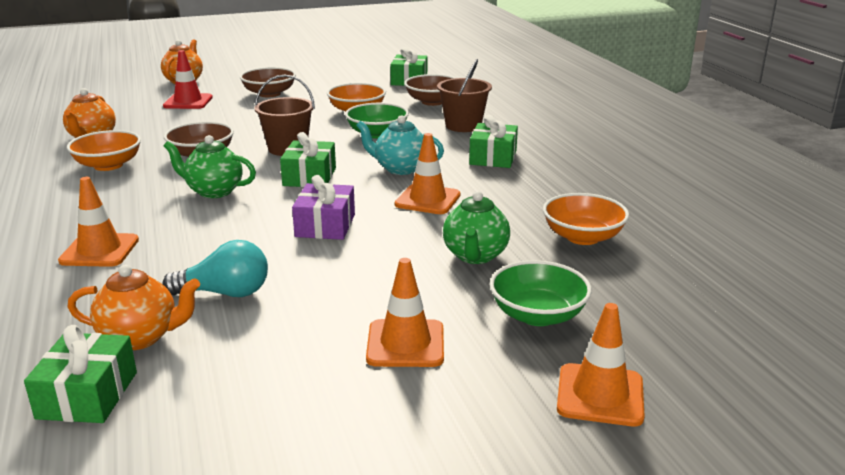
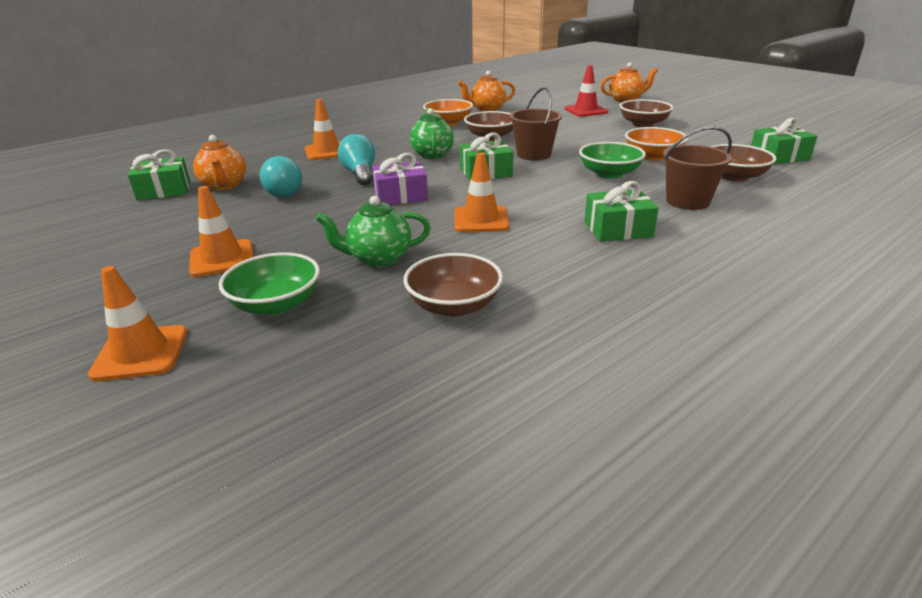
camera: 70 degrees right, 5 degrees up
turquoise teapot [356,115,444,175] -> none
orange bowl [543,193,629,245] -> brown bowl [403,253,503,317]
none -> turquoise light bulb [338,134,375,185]

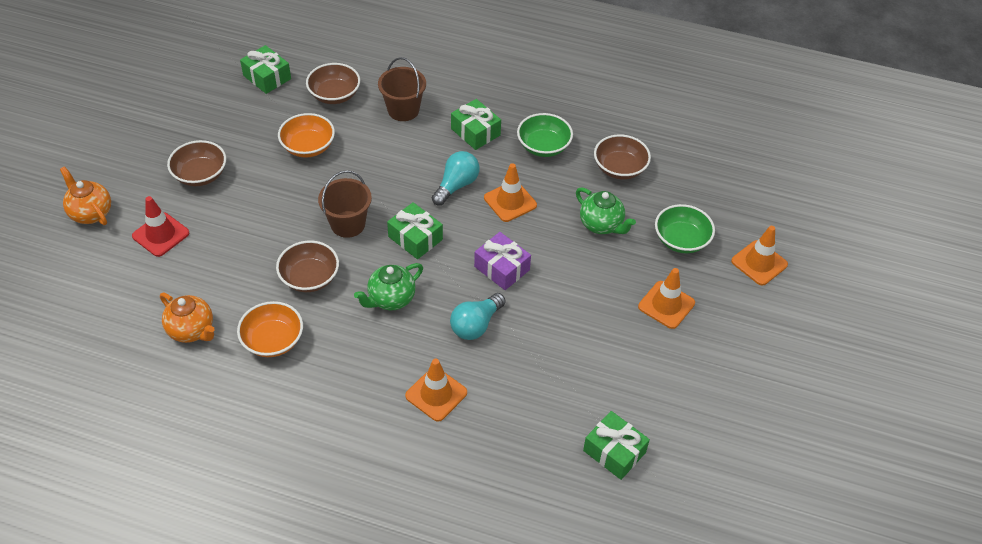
camera: 125 degrees left, 20 degrees up
orange teapot [193,135,246,191] -> none
turquoise light bulb [260,156,302,198] -> turquoise light bulb moved to [432,151,479,206]
green bowl [579,142,646,179] -> green bowl moved to [517,113,573,157]

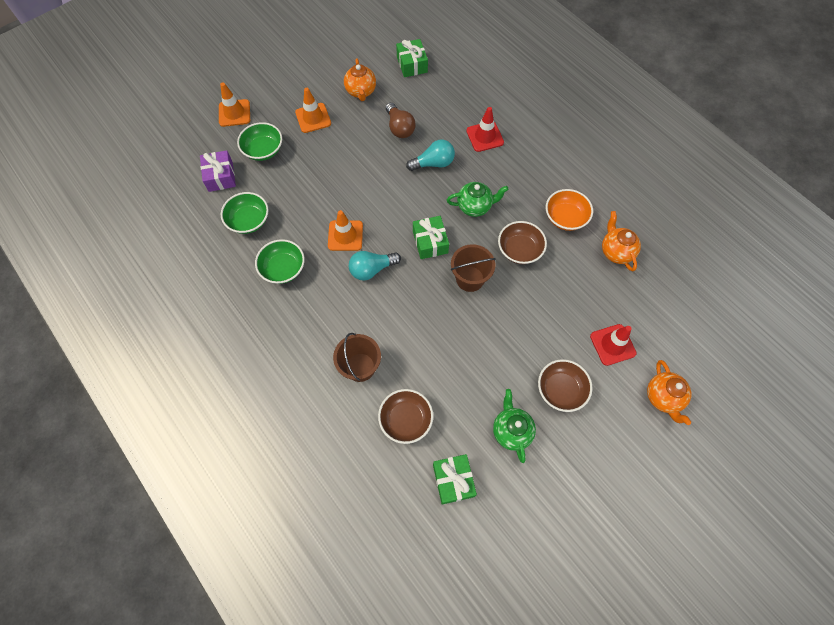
camera: 145 degrees left, 15 degrees up
orange bowl [278,113,335,158] -> none
orange traffic cone [405,359,467,422] -> red traffic cone [466,107,504,152]
green gift [451,99,501,150] -> none
purple gift [474,232,531,290] -> purple gift moved to [200,150,236,192]
green teapot [576,187,636,234] -> green teapot moved to [493,389,536,463]
brown bowl [594,134,651,180] -> green bowl [221,192,269,234]
none -> orange teapot [344,58,376,101]
none -> brown light bulb [386,103,416,138]

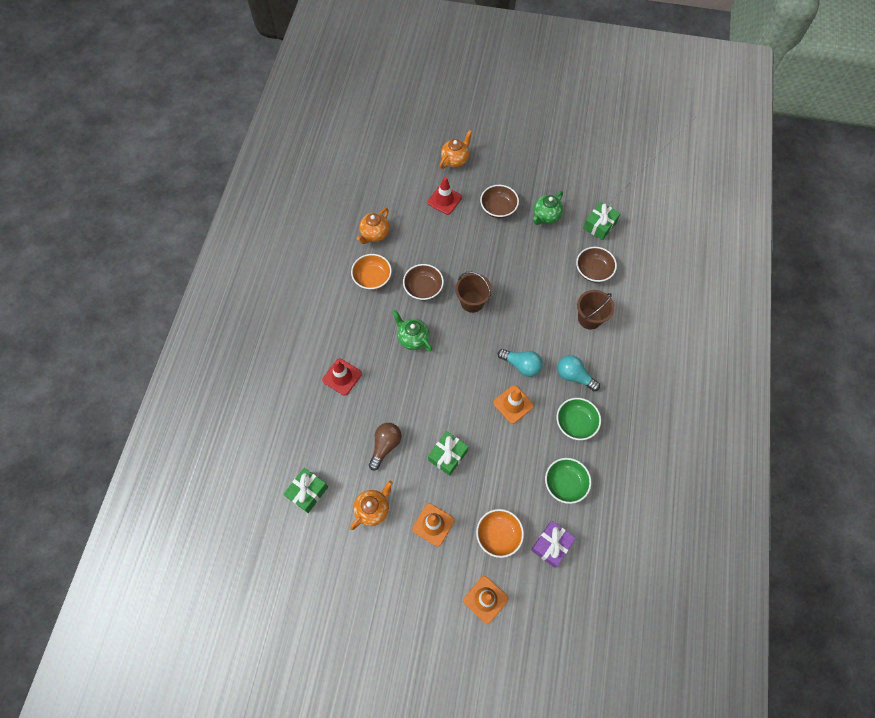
camera: 130 degrees left, 0 degrees up
green bowl [237,122,282,161] -> orange bowl [476,509,524,558]
turquoise light bulb [406,140,455,171] -> turquoise light bulb moved to [557,355,600,391]
green gift [413,216,449,259] -> green gift moved to [428,431,469,476]

